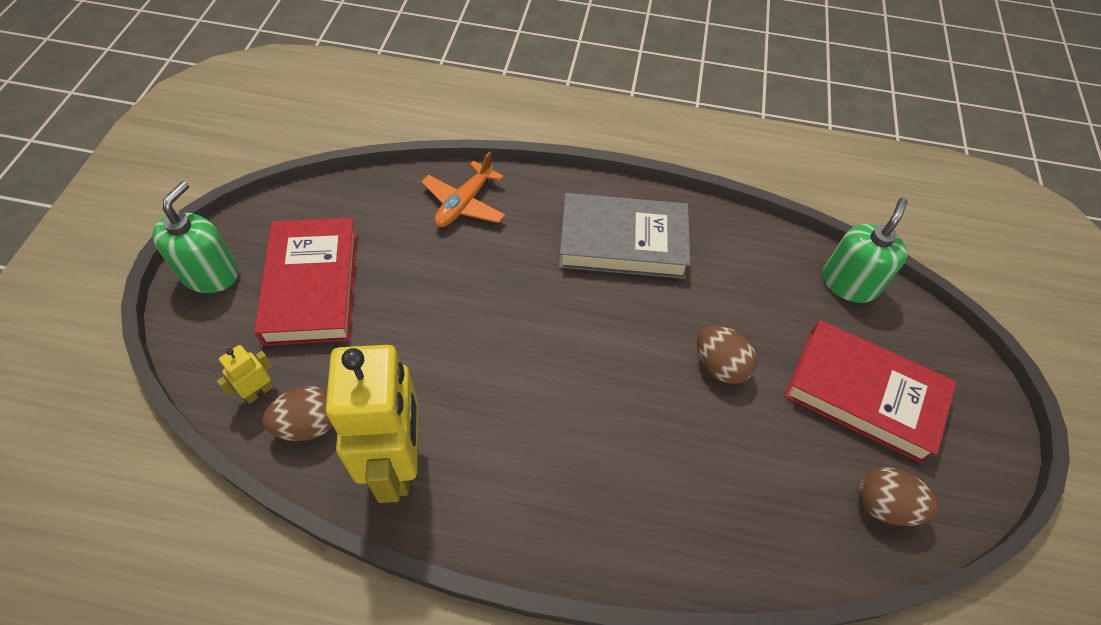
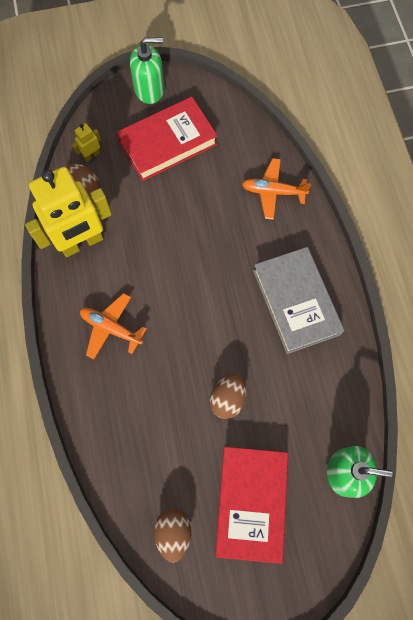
camera: 70 degrees right, 15 degrees up
yellow robot [217,345,273,403] -> yellow robot turned 60 degrees counterclockwise [72,123,101,162]
none -> orange plane [80,293,147,359]

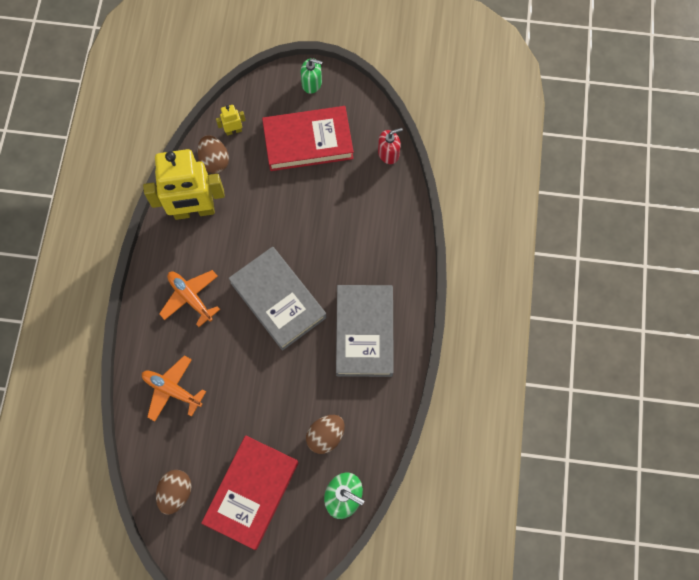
camera: 20 degrees right, 0 degrees up
green soap dispenser [130,37,164,104] -> green soap dispenser [301,58,323,94], size x0.66
brown egg [210,374,246,419] -> brown egg moved to [306,415,345,454]
orange plane [242,158,311,220] -> orange plane moved to [142,356,206,421]
none -> grey book [228,247,326,351]
none -> red soap dispenser [378,128,403,164]

